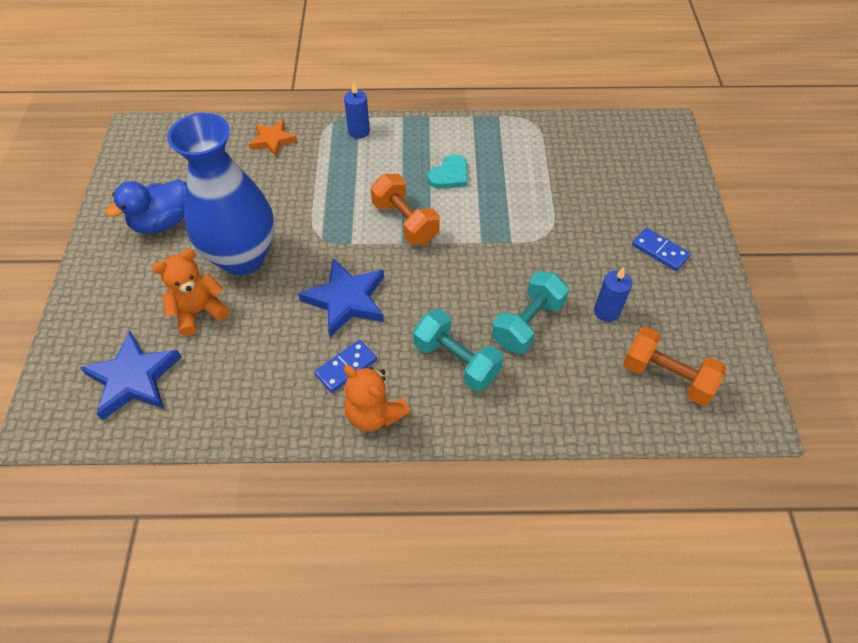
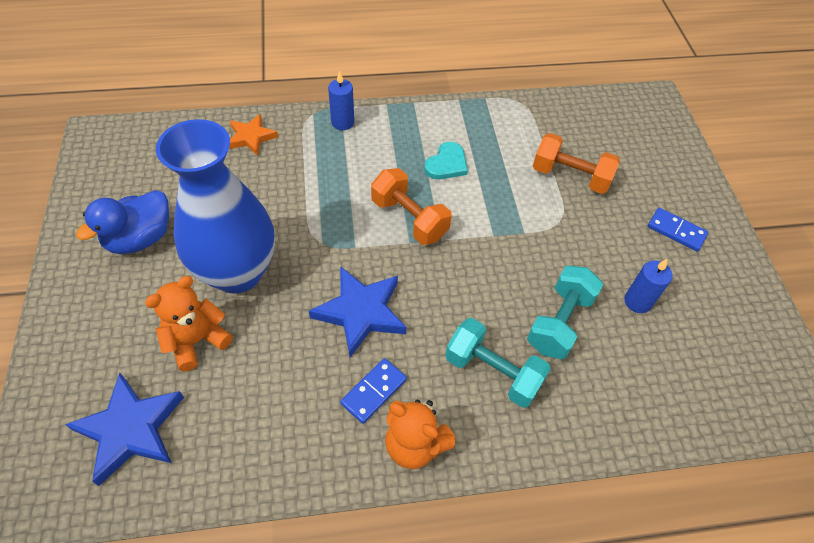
camera: 10 degrees left, 0 degrees up
orange dumbbell [623,327,726,406] -> orange dumbbell moved to [533,133,620,194]

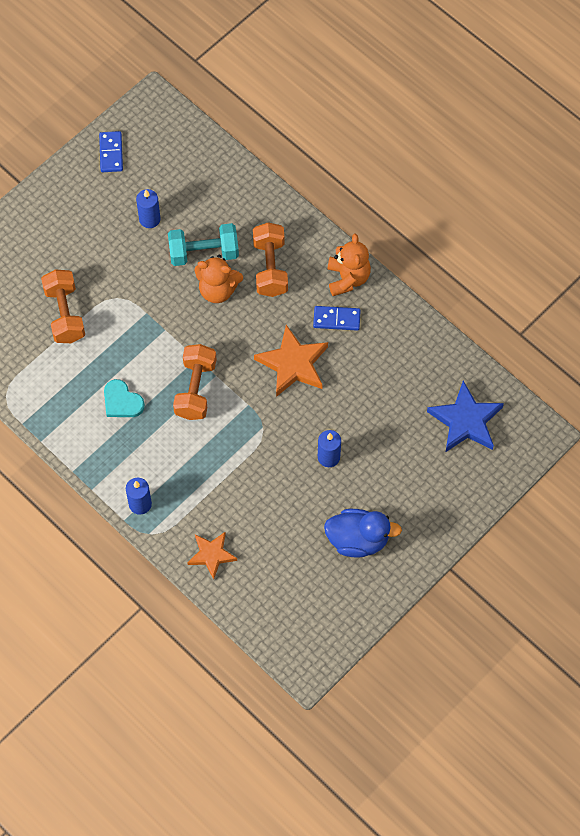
camera: 125 degrees left, 10 degrees up
orange teddy bear [145,276,233,371] -> orange teddy bear moved to [194,255,243,303]
blue vase [156,119,275,294] -> blue candle [318,430,341,467]
blue star [309,266,407,358] -> orange star [254,325,328,397]
turquoise heart [424,142,468,179] -> turquoise heart turned 135 degrees counterclockwise [104,379,145,417]
turquoise dumbbell [445,318,551,408] -> orange dumbbell [253,222,288,297]
blue domino [648,208,708,252] -> blue domino moved to [99,131,123,172]

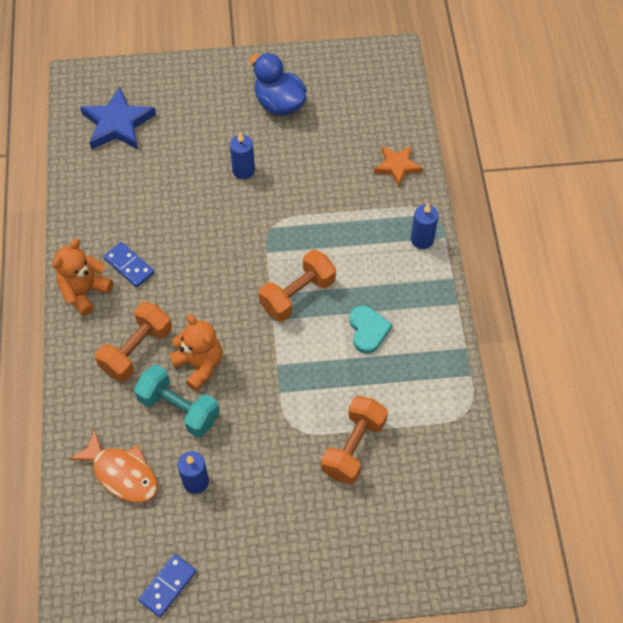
camera: 140 degrees left, 5 degrees down
orange star [254,325,328,397] -> none
none -> orange fish [69,429,158,503]

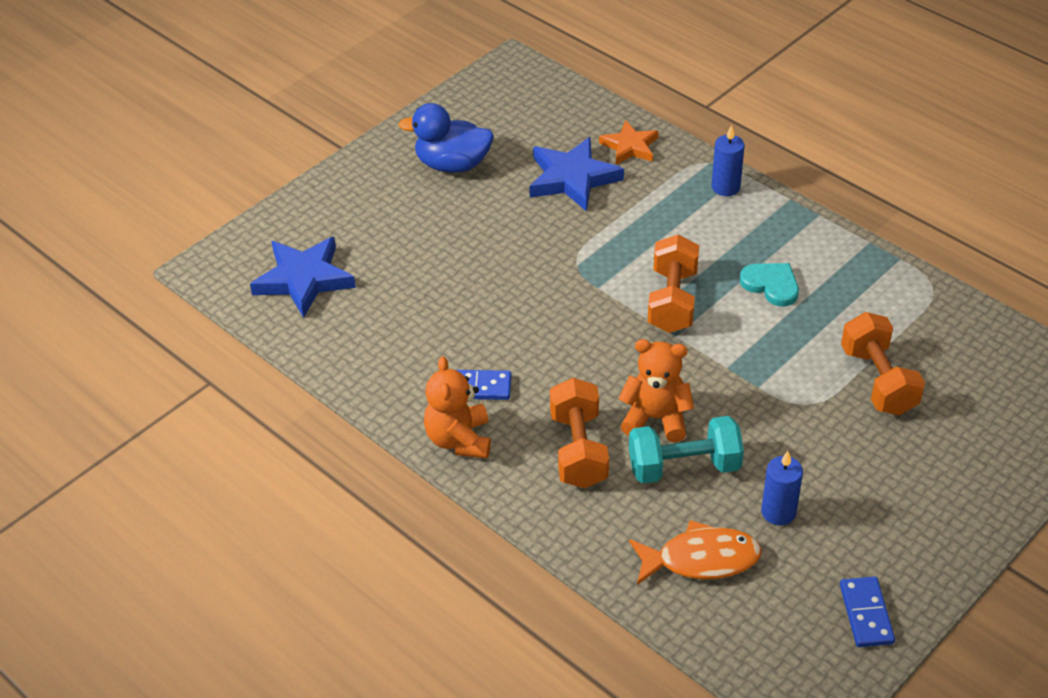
camera: 40 degrees left, 15 degrees down
blue candle [230,132,255,179] -> none
none -> blue star [529,137,624,212]

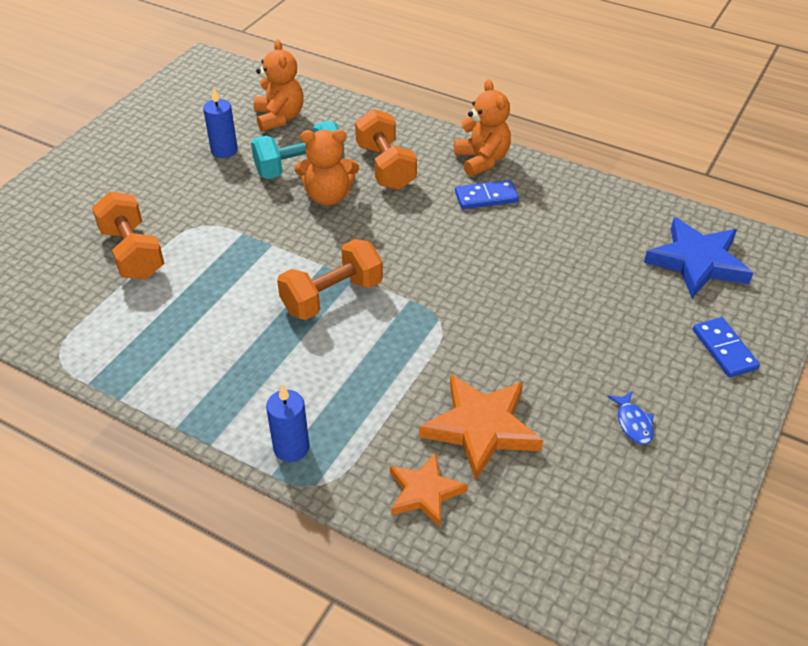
camera: 165 degrees right, 0 degrees up
blue duck [398,103,494,173] -> blue fish [607,391,654,444]
blue star [529,137,624,212] -> orange star [419,374,543,480]
orange fish [629,520,762,585] -> orange teddy bear [254,39,303,131]
orange dumbbell [648,235,699,333] -> orange dumbbell turned 60 degrees clockwise [277,239,383,320]
turquoise heart [740,263,799,307] -> none
blue domino [840,576,895,647] -> blue domino moved to [693,317,760,377]

